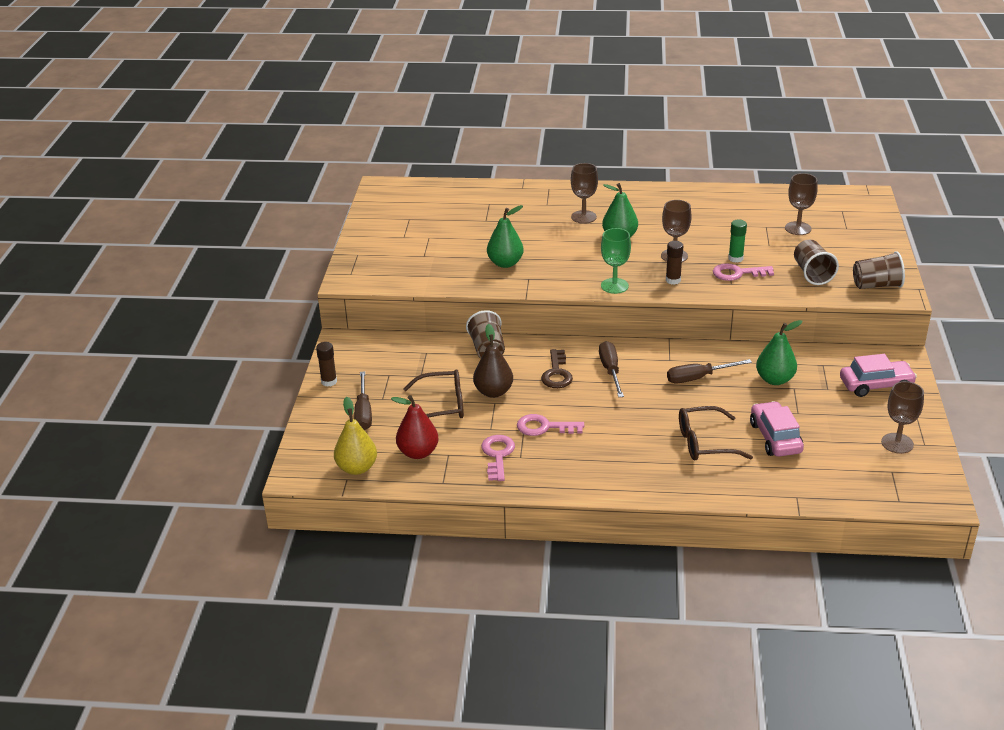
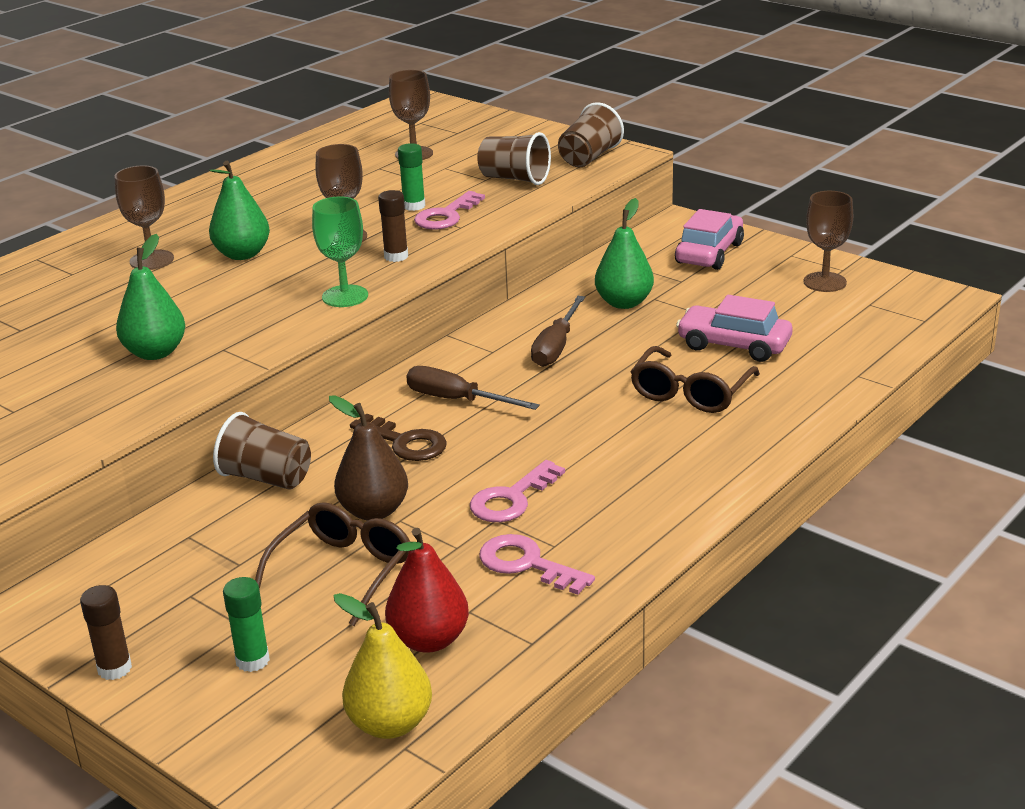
camera: 55 degrees left, 5 degrees down
brown screwdriver [354,371,372,430] -> green glue stick [223,577,270,672]

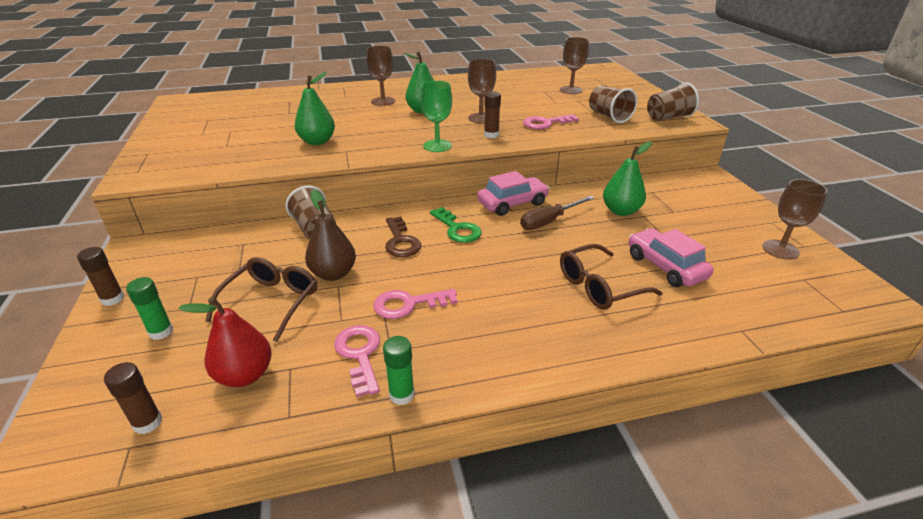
camera: 35 degrees right, 5 degrees up
brown glasses [255,502,410,626] -> brown glasses turned 45 degrees counterclockwise [205,257,317,342]
yellow pear [334,593,432,739] -> brown glue stick [104,362,162,434]
green glue stick [398,143,425,211] -> green glue stick moved to [383,336,415,405]
brown screwdriver [406,366,540,410] -> green key [430,207,482,243]
pink car [675,209,744,270] -> pink car moved to [477,171,550,216]

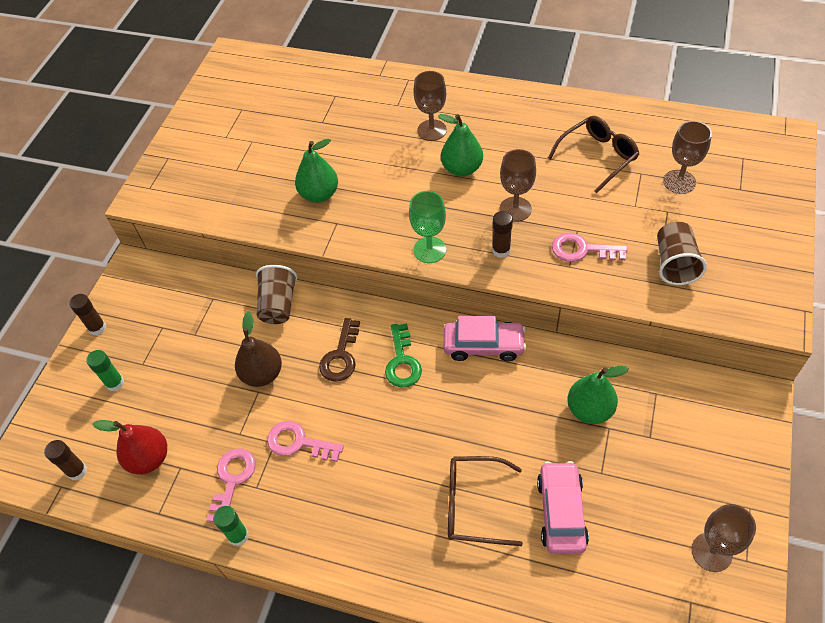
camera: 35 degrees right, 20 degrees up
brown glasses [205,257,317,342] -> brown glasses moved to [548,116,639,193]
brown screwdriver [520,196,594,230] -> none
brown cup [647,82,699,121] -> none

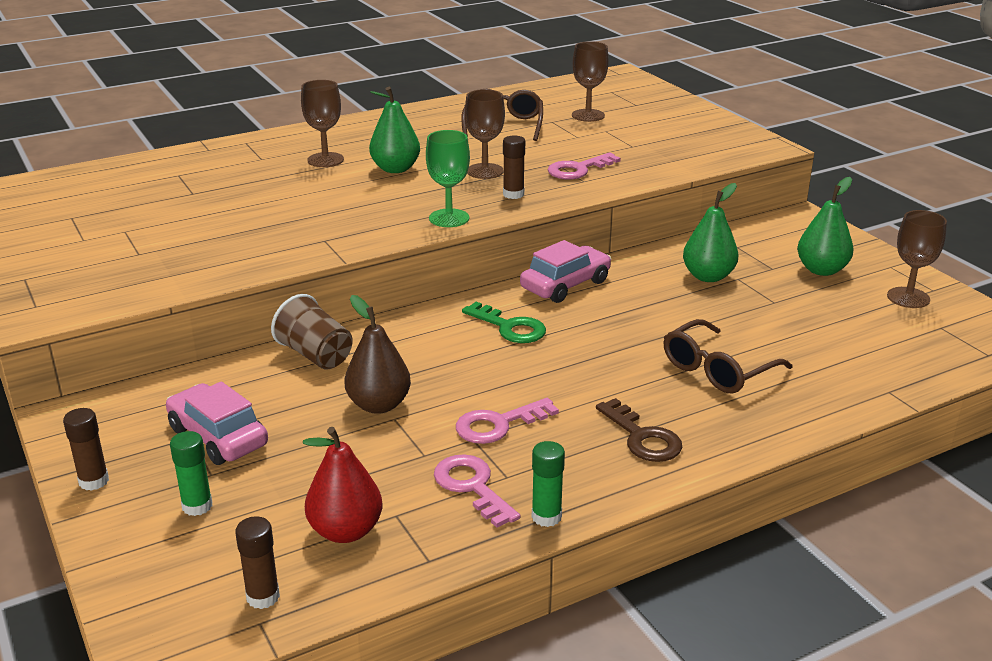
camera: 50 degrees left, 25 degrees down
green pear [295,139,338,203] -> green pear moved to [797,177,854,276]
brown key [319,318,360,382] -> brown key moved to [596,398,682,462]
pink car [537,461,589,554] -> pink car moved to [166,382,268,465]
brown cup [657,222,707,285] -> none

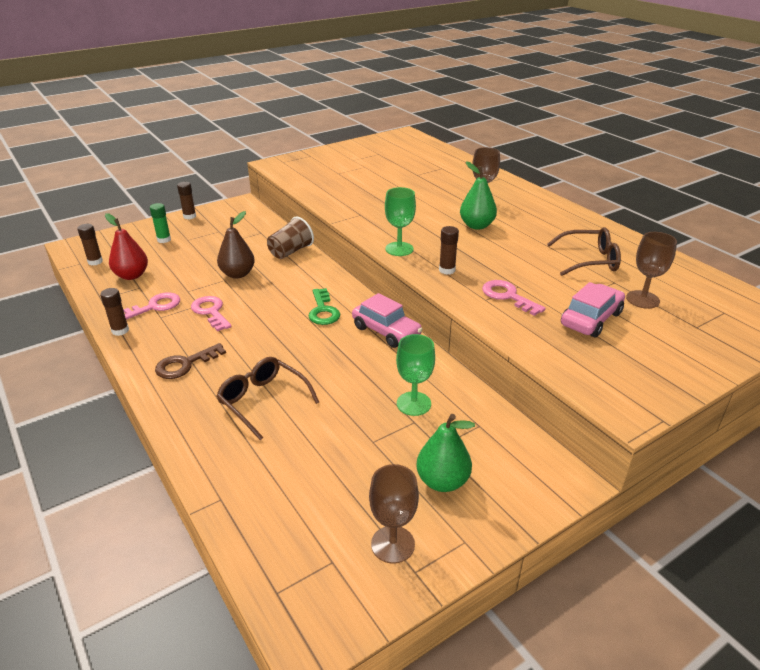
camera: 85 degrees right, 5 degrees up
pink car [166,382,268,465] -> pink car moved to [561,282,625,337]
green key [462,302,546,343] -> green key turned 45 degrees counterclockwise [308,288,340,325]
brown goblet [465,89,505,179] -> none
green glue stick [532,441,565,527] -> brown glue stick [100,288,129,336]
green pear [683,183,738,282] -> green goblet [396,334,435,416]

